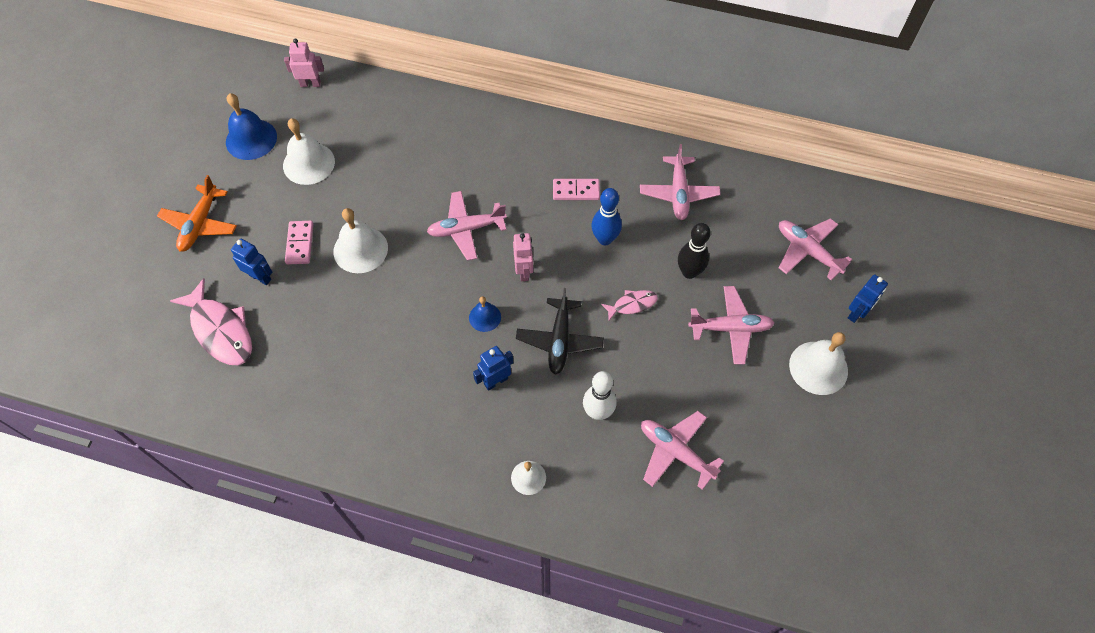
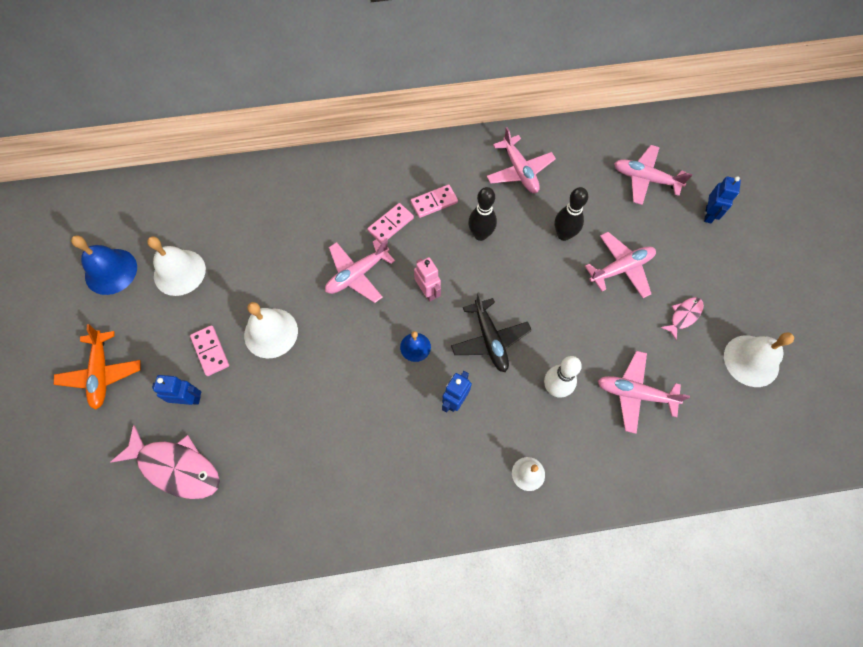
camera: 25 degrees left, 5 degrees up
pink robot [284,39,324,87] -> none
blue bowling pin [591,188,622,245] -> black bowling pin [468,187,497,241]
pink fish [601,290,658,320] -> pink fish moved to [660,297,704,340]
white bell [789,332,848,395] -> white bell moved to [724,332,794,387]
none -> pink domino [368,203,414,243]

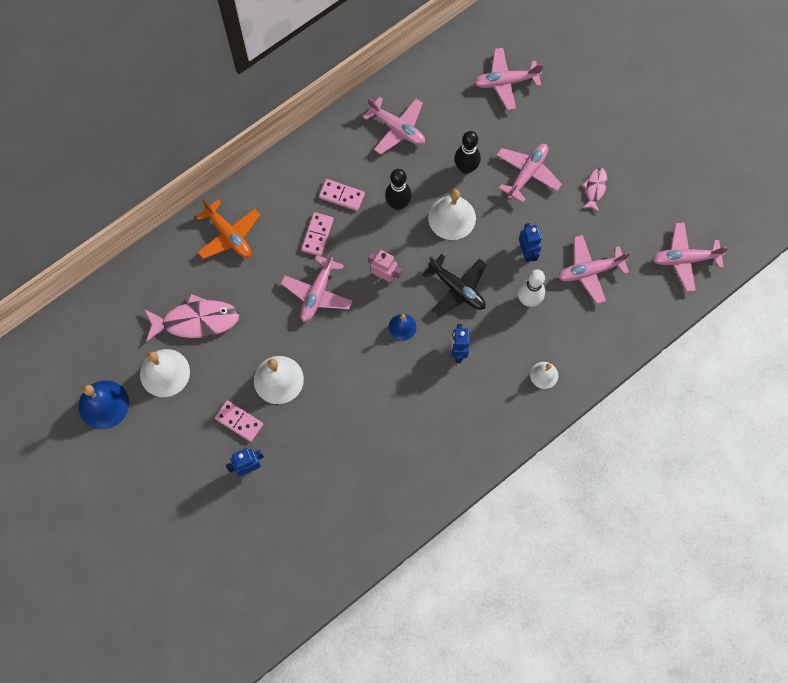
camera: 30 degrees left, 5 degrees up
orange plane [53,324,141,410] -> orange plane moved to [196,199,260,259]
pink fish [111,425,220,499] -> pink fish moved to [144,294,239,342]
pink domino [411,185,458,218] -> pink domino turned 75 degrees clockwise [319,179,365,211]
blue robot [704,177,741,223] -> blue robot moved to [519,223,541,262]
white bell [724,332,794,387] -> white bell moved to [428,189,476,240]
none -> pink plane [652,222,729,292]

